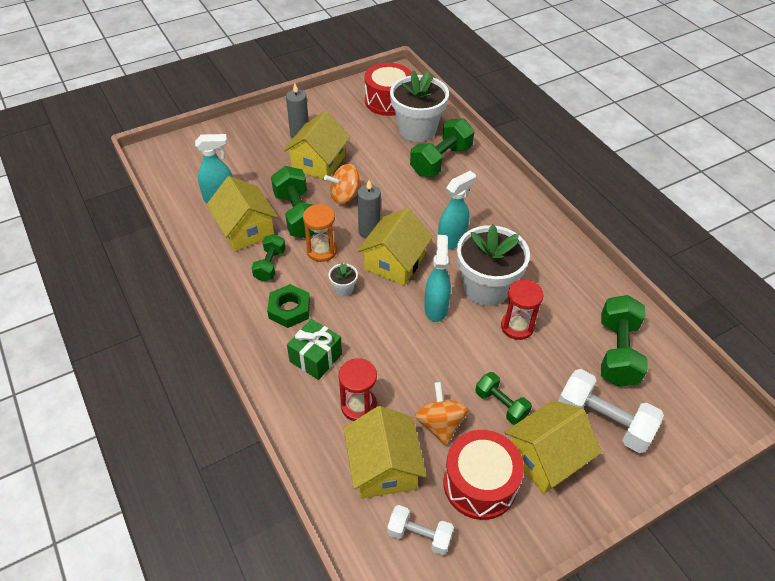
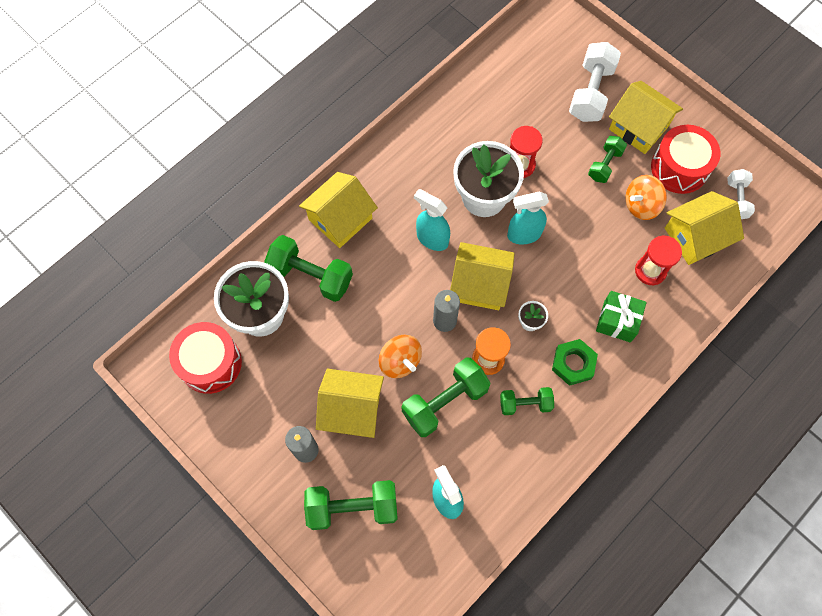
camera: 105 degrees left, 20 degrees up
yellow house [206,176,278,252] -> yellow house moved to [299,172,378,248]
green dumbbell [601,295,648,387] -> green dumbbell moved to [304,480,398,530]

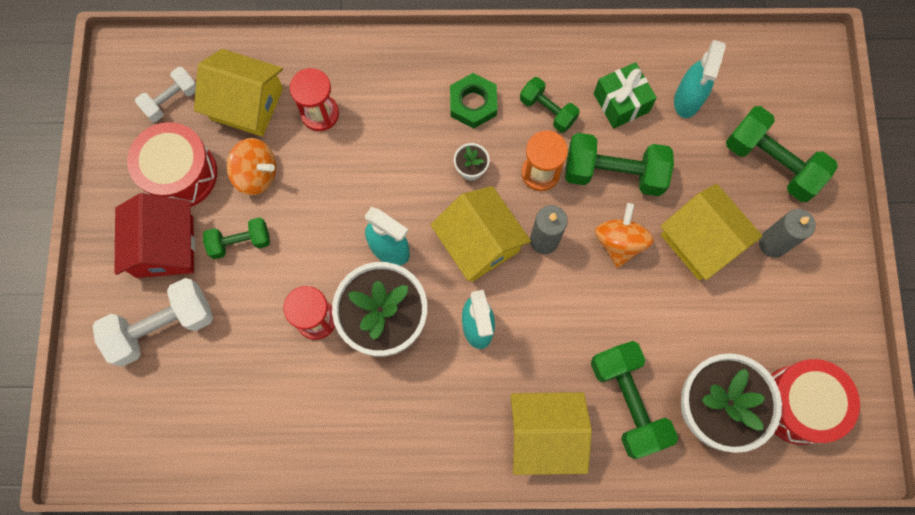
camera: 135 degrees left, 5 degrees up
green gift [596,291,647,342] -> green gift moved to [594,62,657,129]
yellow house [609,81,683,154] -> red house [114,193,195,278]

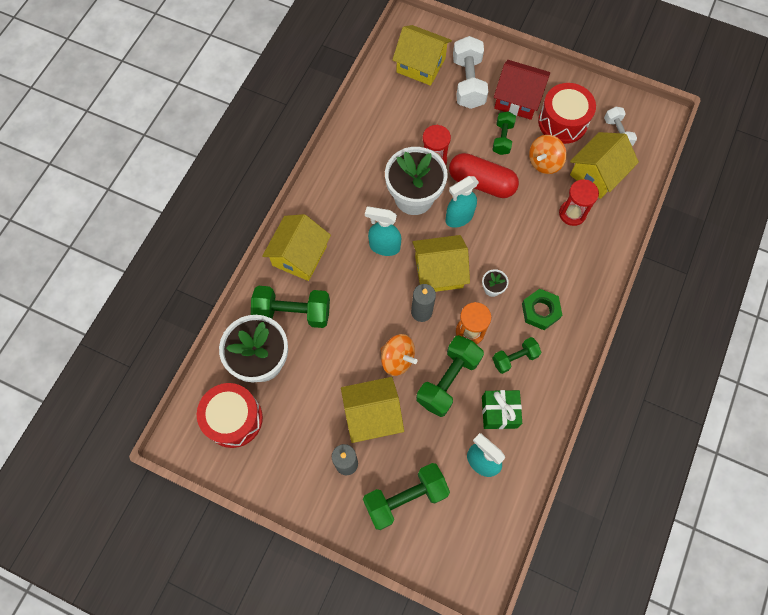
camera: 115 degrees right, 5 degrees down
none -> yellow house [392,25,452,86]
none -> red capsule [449,153,519,198]

